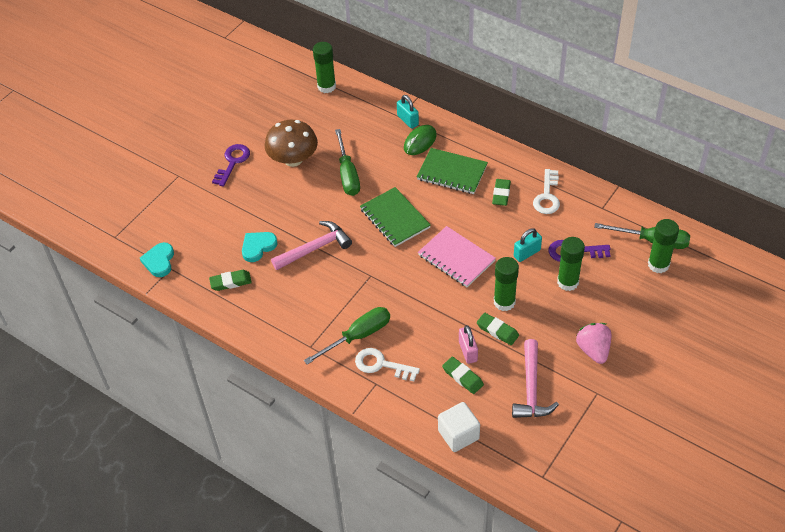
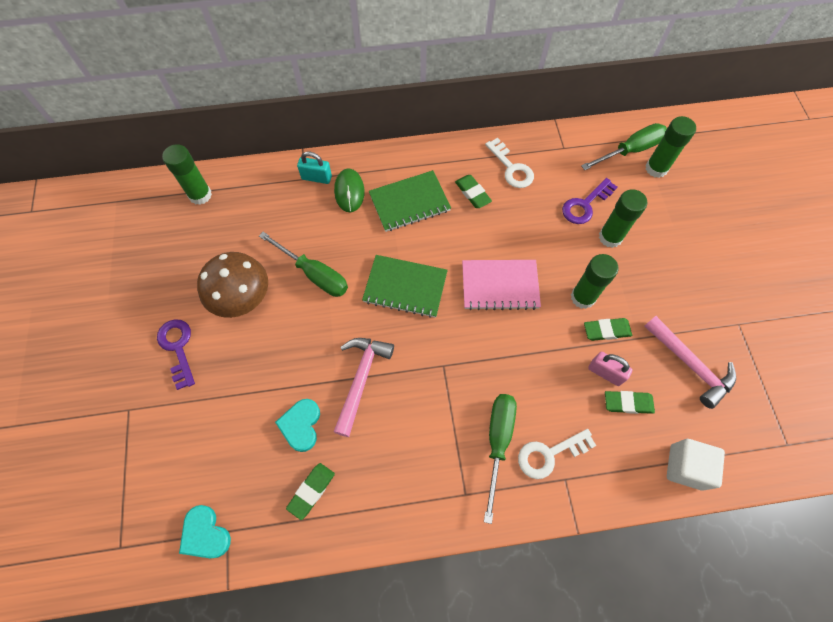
camera: 45 degrees left, 15 degrees up
turquoise padlock [514,228,542,262] -> none
pink strawberry [576,323,611,364] -> none

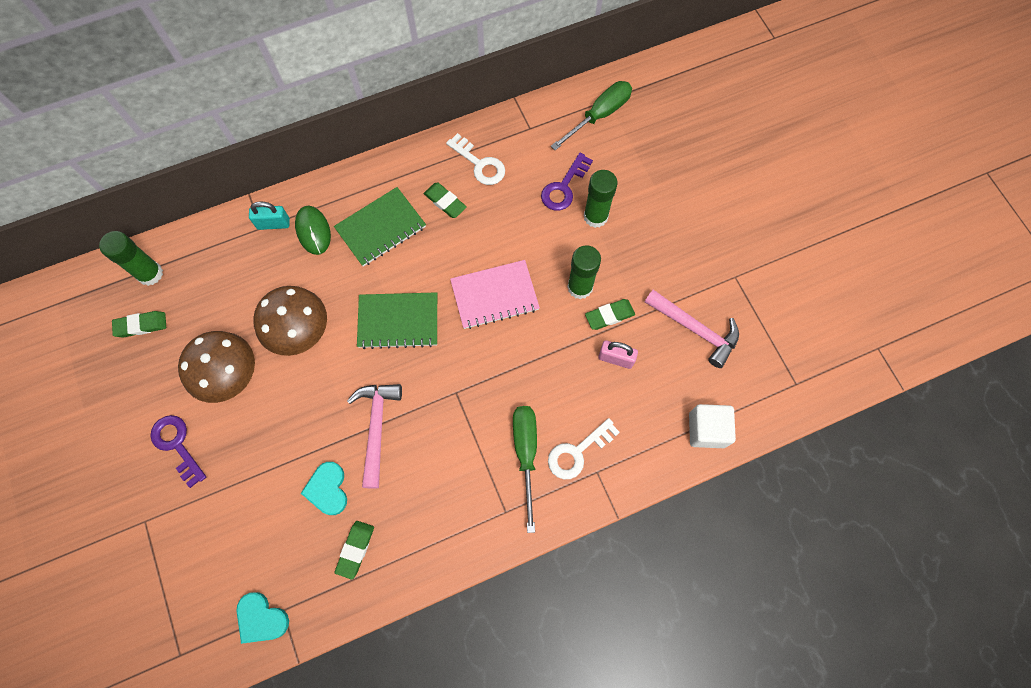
camera: 15 degrees left, 5 degrees up
green screwdriver [259,232,348,297] -> brown mushroom [253,286,327,356]
green eraser [605,391,655,414] -> green eraser moved to [112,311,166,337]
green glue stick [645,116,696,178] -> none

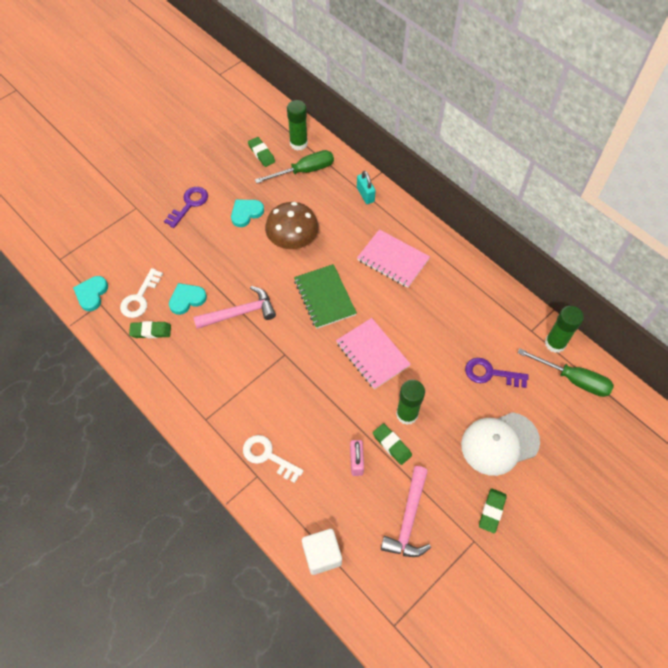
camera: 70 degrees right, 10 degrees down
brown mushroom [178,331,255,403] -> turquoise heart [231,199,264,227]
green mouse [295,206,331,255] -> none
green notebook [334,187,426,267] -> pink notebook [357,229,430,288]
green eraser [424,183,467,218] -> green eraser moved to [479,488,506,533]
white key [446,133,505,185] -> white key moved to [120,268,163,318]
green screwdriver [513,406,537,533] -> green screwdriver moved to [255,150,334,184]
green glue stick [584,170,618,228] -> green glue stick moved to [545,306,584,353]
none -> white cap [461,412,540,476]

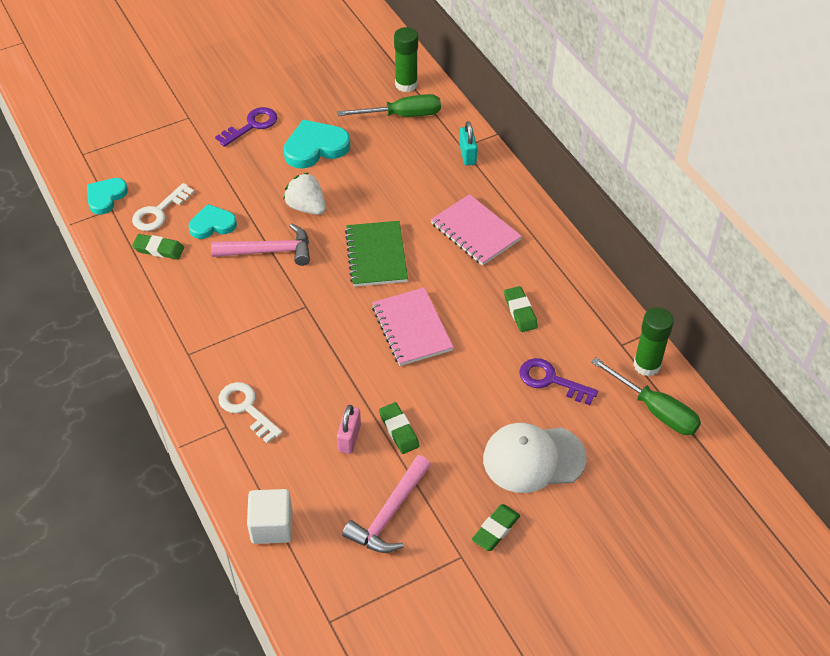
camera: 15 degrees right, 10 degrees down
turquoise heart [231,199,264,227] -> turquoise heart [283,120,350,169], size x1.52
green eraser [248,137,275,167] -> green eraser moved to [504,286,538,332]
brown mushroom [265,202,319,249] -> none
green glue stick [396,380,425,425] -> none
none -> white strawberry [283,172,326,215]

